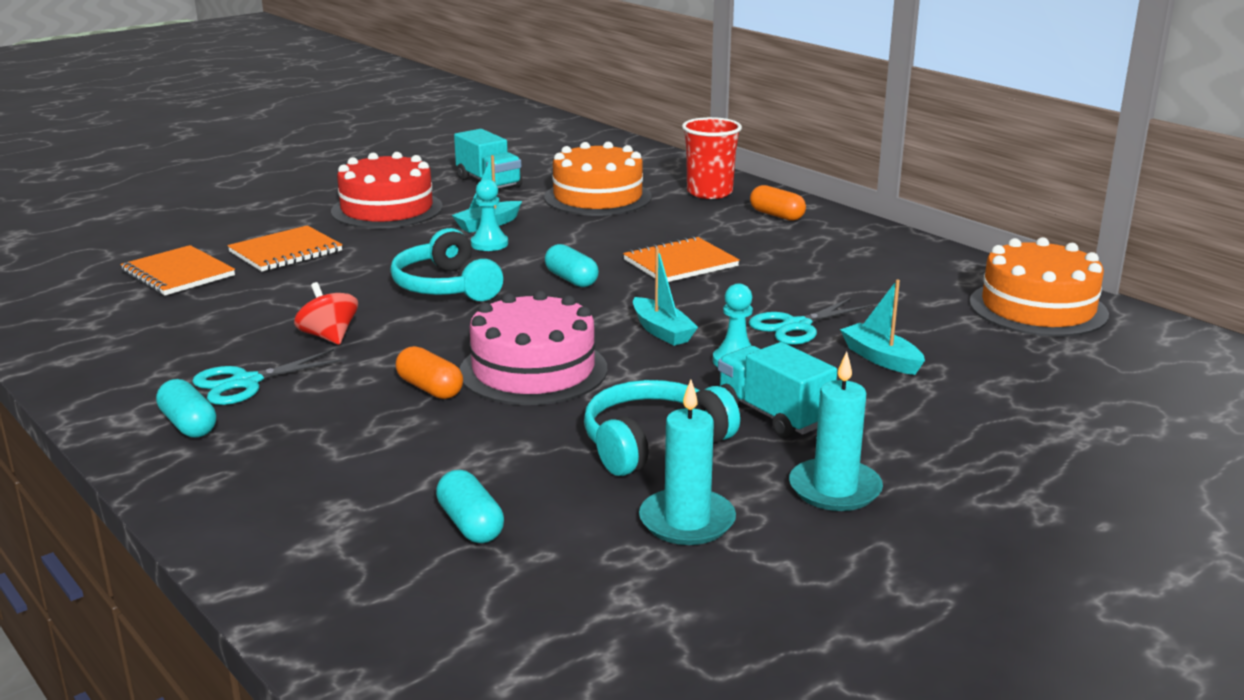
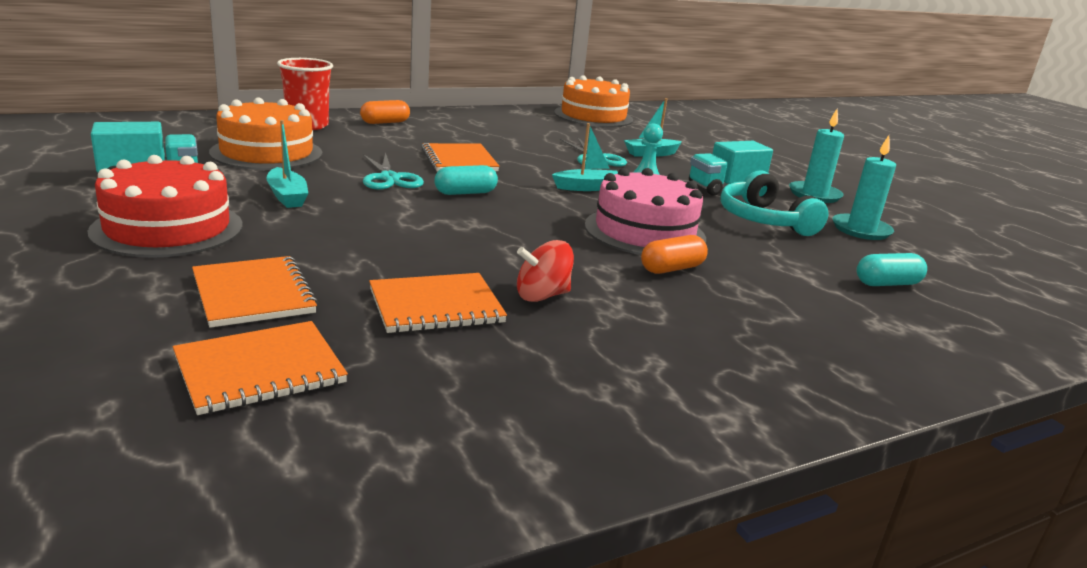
camera: 80 degrees left, 0 degrees up
turquoise capsule [156,379,216,438] -> none
turquoise scissors [192,349,347,405] -> turquoise scissors moved to [363,152,424,190]
turquoise headphones [390,228,503,301] -> none
turquoise pawn [471,179,508,251] -> none
none -> orange notebook [369,273,507,333]

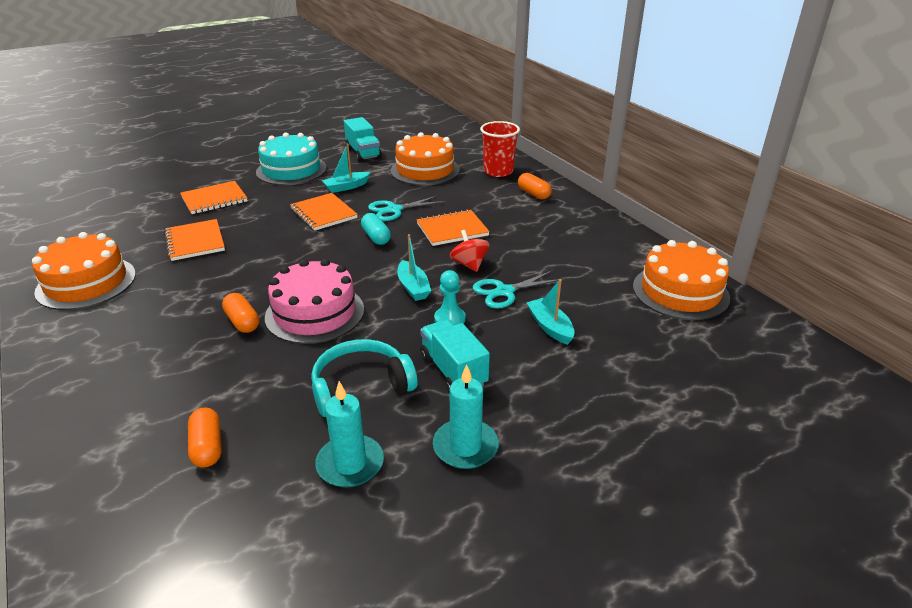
camera: 90 degrees right, 10 degrees up
red cake [88,155,243,258] -> turquoise cake [256,132,326,185]
orange notebook [173,321,348,415] -> orange notebook moved to [290,193,358,231]
red spinning top [517,240,574,302] -> red spinning top moved to [450,230,489,272]
turquoise capsule [857,253,927,286] -> orange capsule [188,408,222,467]
none -> orange cake [32,232,136,310]

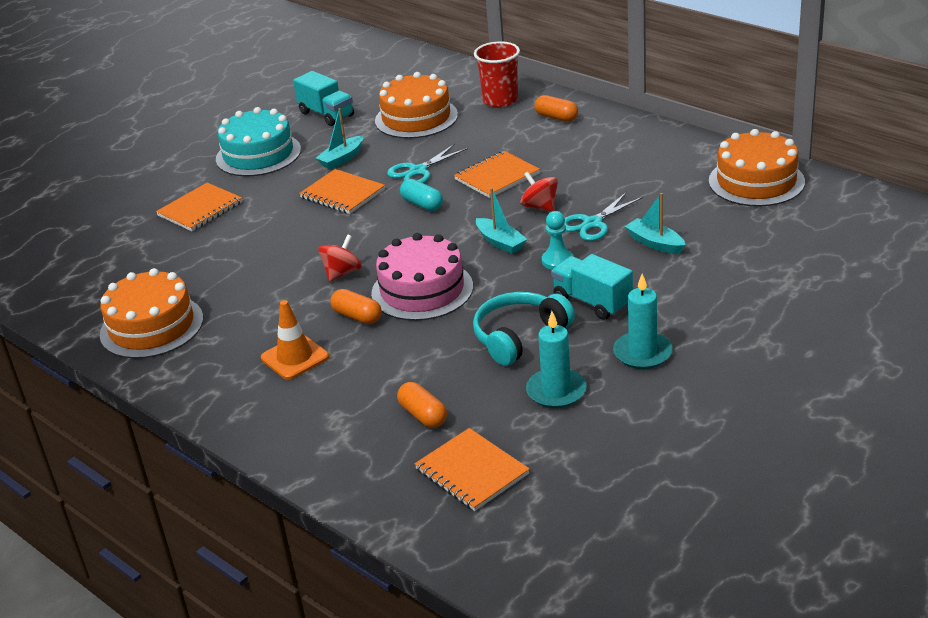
camera: 15 degrees left, 0 degrees up
orange notebook [164,219,225,261] -> orange notebook moved to [414,428,530,511]
none -> orange traffic cone [261,300,329,380]
none -> red spinning top [318,234,362,282]

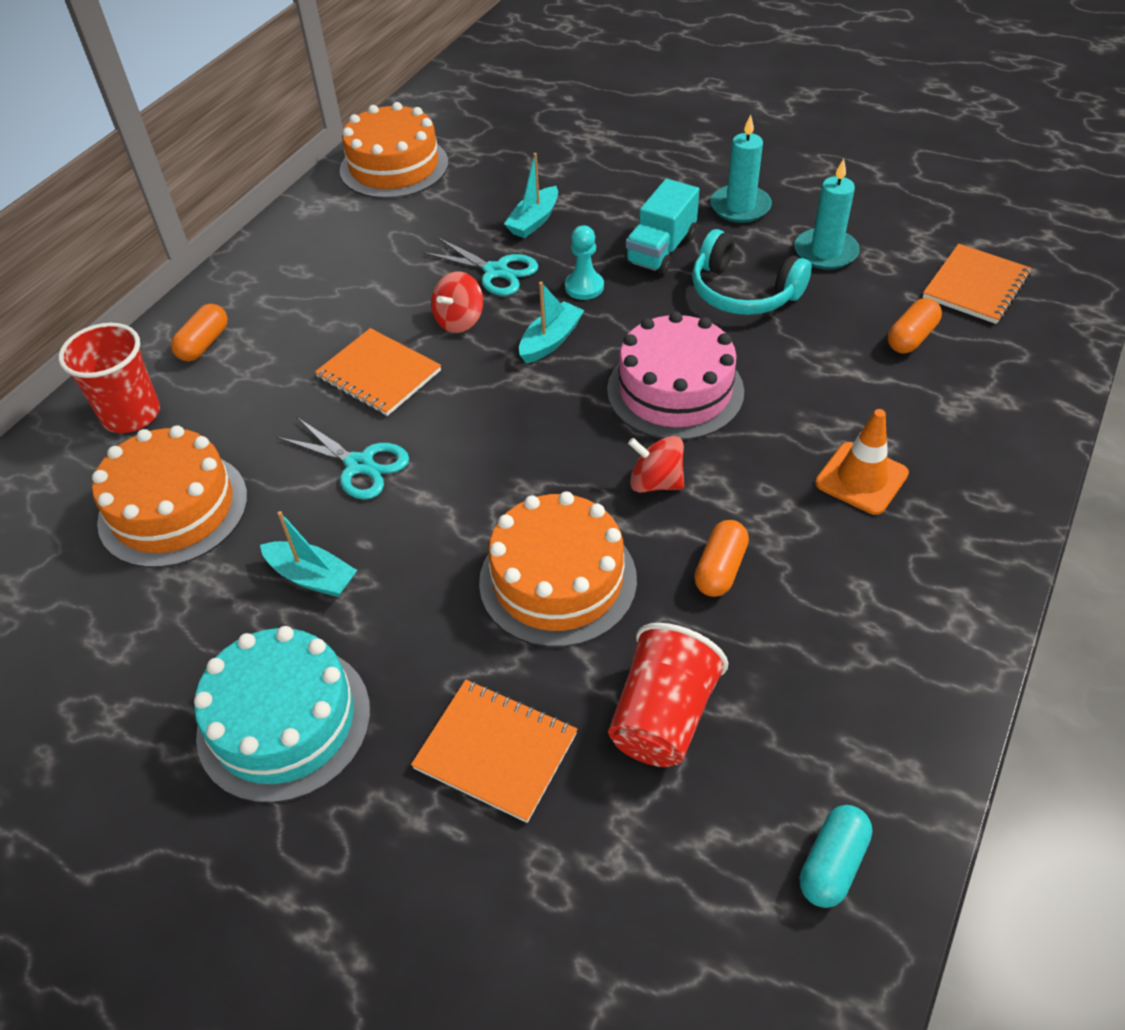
camera: 105 degrees left, 15 degrees up
orange cake [100,268,203,359] -> orange cake moved to [479,492,637,647]
turquoise truck [293,71,354,126] -> none
orange notebook [299,169,385,214] -> none
orange capsule [330,289,382,324] -> orange capsule moved to [694,520,749,597]
turquoise capsule [400,179,443,211] -> turquoise capsule moved to [800,805,872,908]
none -> red cup [608,623,728,767]

